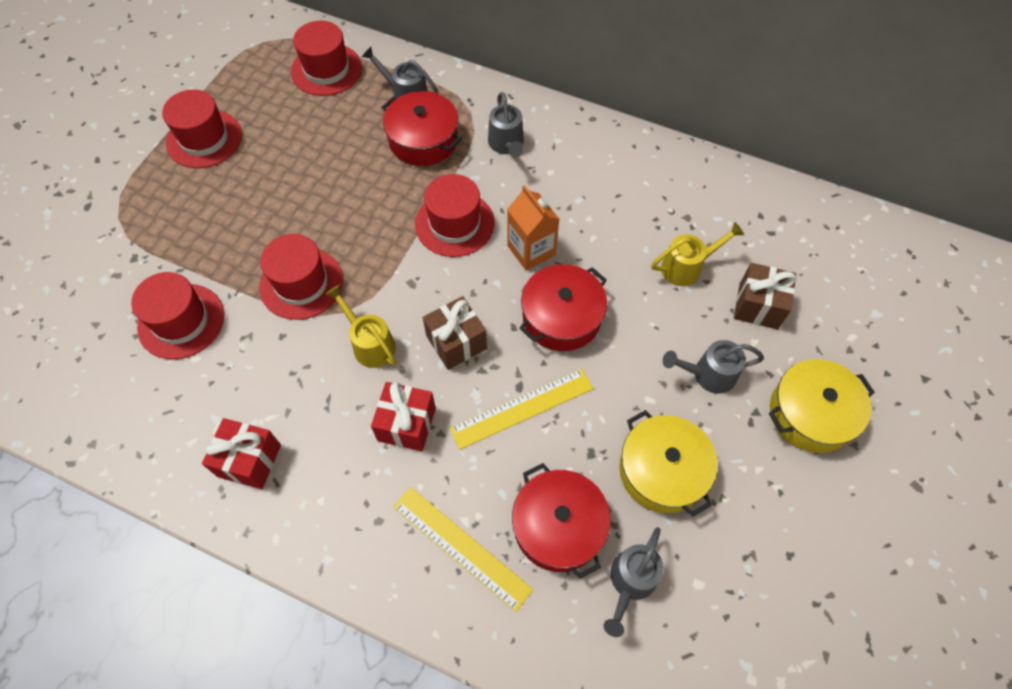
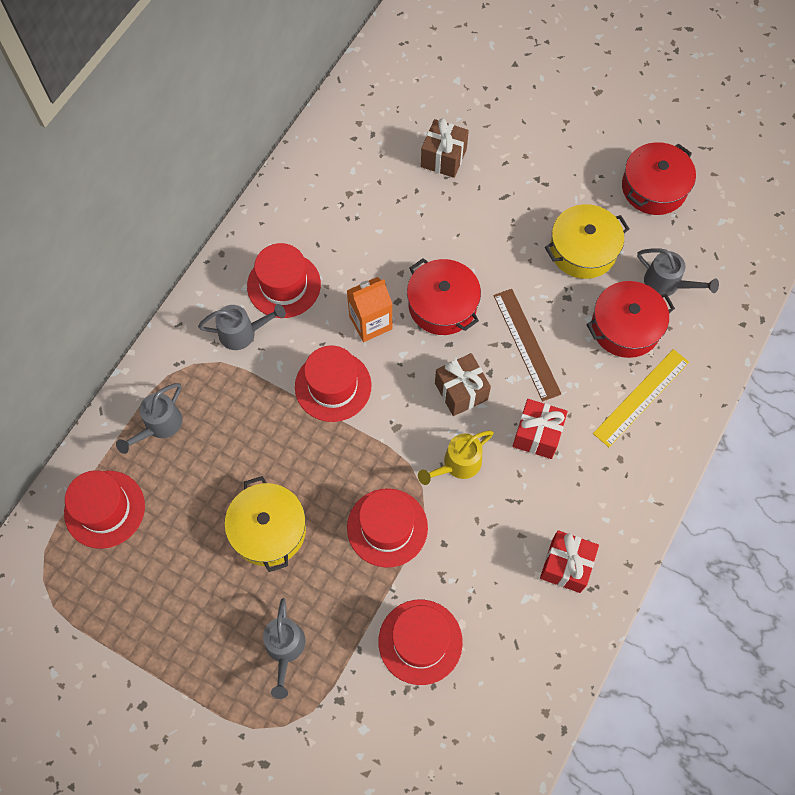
camera: 85 degrees left, 5 degrees up
red hat [162,89,242,168] -> red hat moved to [247,243,321,318]
red pot [381,91,462,166] -> red pot moved to [622,142,696,215]
yellow ruler [449,369,594,450] -> brown ruler [493,289,562,401]
yellow watering can [651,222,744,286] -> none
grey watering can [663,340,764,394] -> grey watering can moved to [263,598,306,699]
yellow pot [769,359,875,453] -> yellow pot moved to [225,476,306,572]

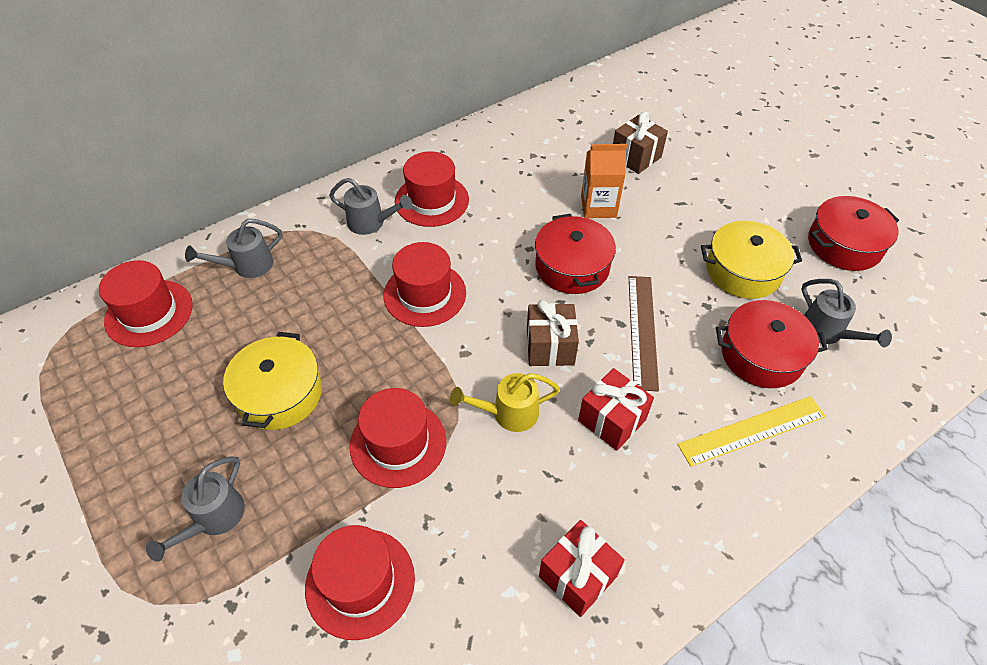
camera: 25 degrees right, 15 degrees down
orange carton [347,277,392,342] -> orange carton moved to [581,144,627,218]

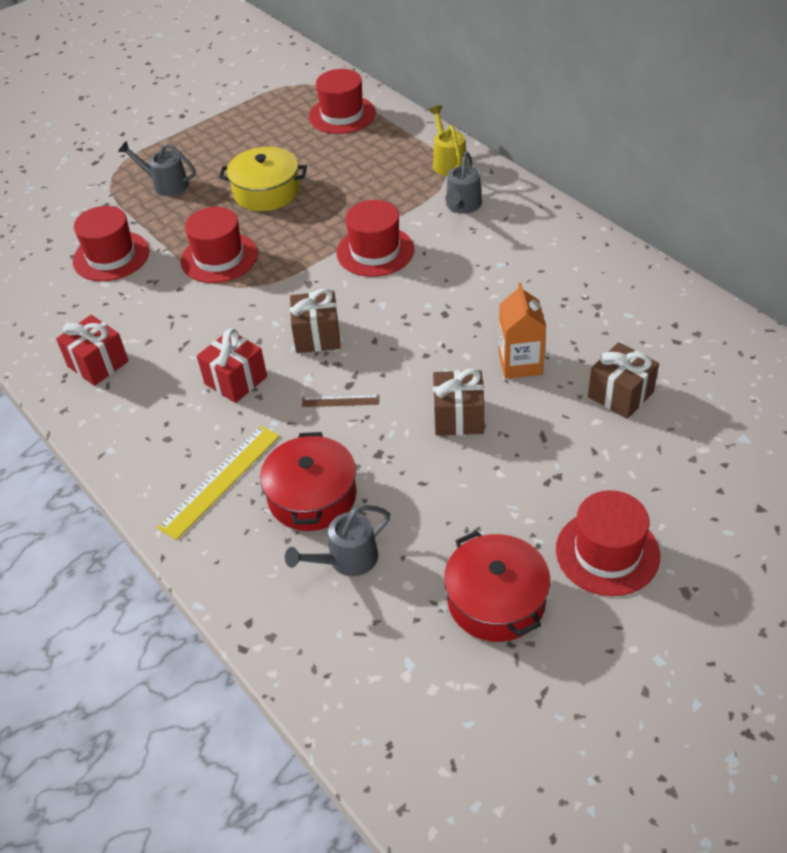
camera: 90 degrees right, 5 degrees down
grey watering can [185,219,282,278] -> none
red hat [395,151,469,227] -> red hat moved to [556,490,660,596]
yellow watering can [450,373,560,432] -> yellow watering can moved to [429,105,467,176]
red pot [535,214,616,294] -> none
brown ruler [629,276,659,392] -> brown ruler [302,395,379,407], size x0.52
yellow ruler [677,396,826,467] -> yellow ruler turned 60 degrees clockwise [157,425,280,540]
yellow pot [701,221,802,299] -> none
none -> brown gift [433,368,484,436]

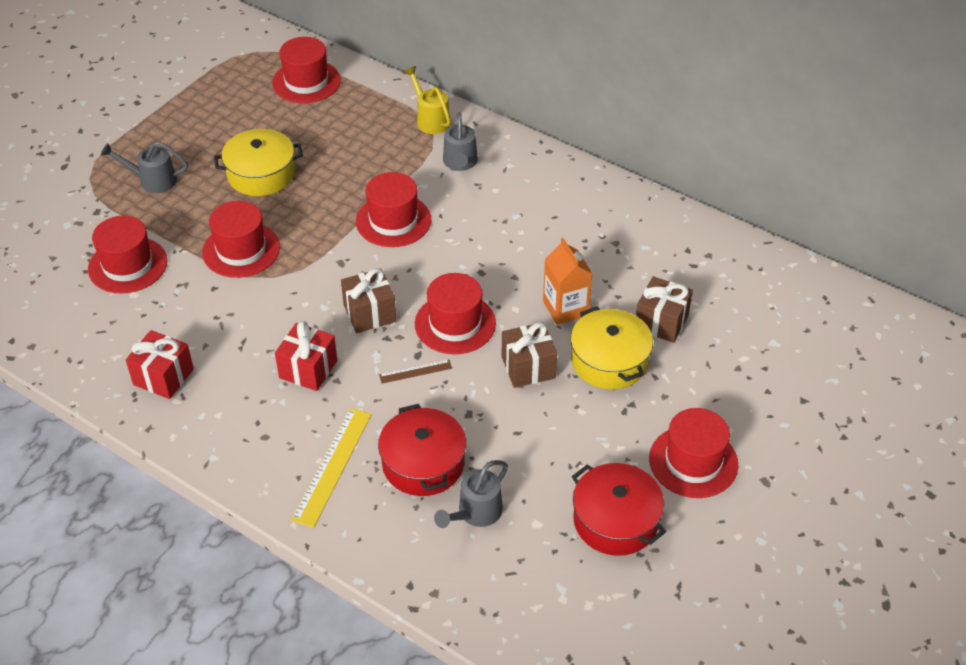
camera: 20 degrees left, 0 degrees up
none -> red hat [415,273,496,354]
none -> yellow pot [571,306,653,389]

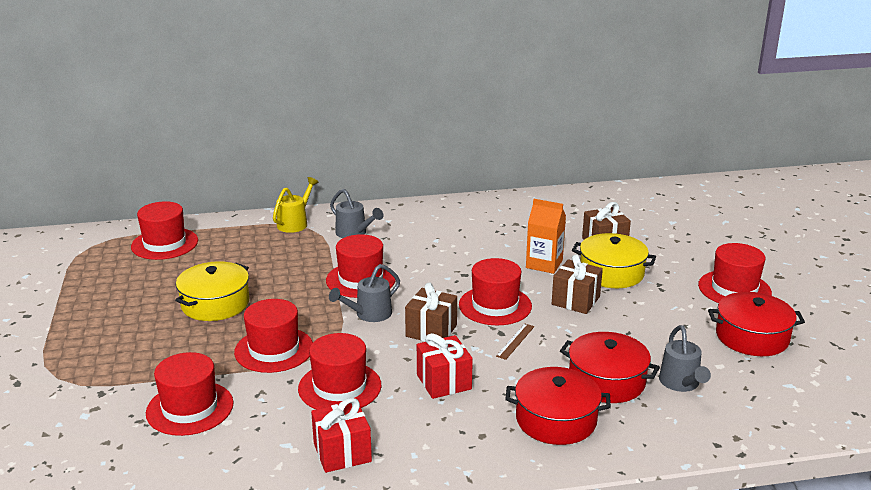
camera: 45 degrees left, 20 degrees down
grey watering can [101,141,188,193] -> grey watering can moved to [329,264,400,322]
yellow ruler [291,408,372,528] -> red pot [505,367,611,445]
yellow watering can [404,66,451,134] -> yellow watering can turned 105 degrees clockwise [273,177,318,233]
none -> red hat [298,333,381,409]

